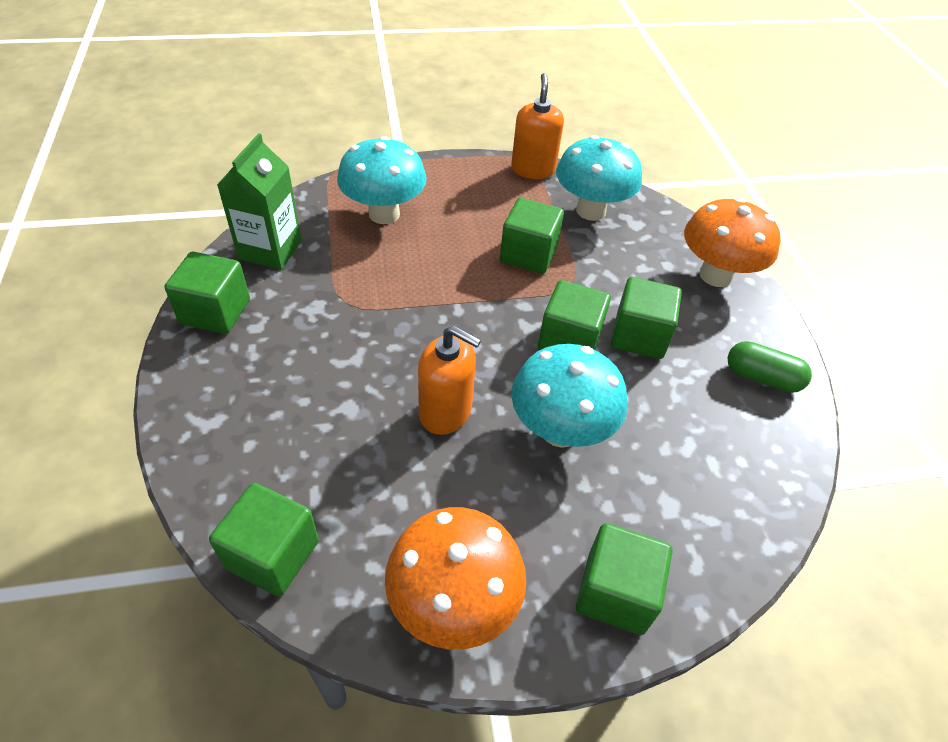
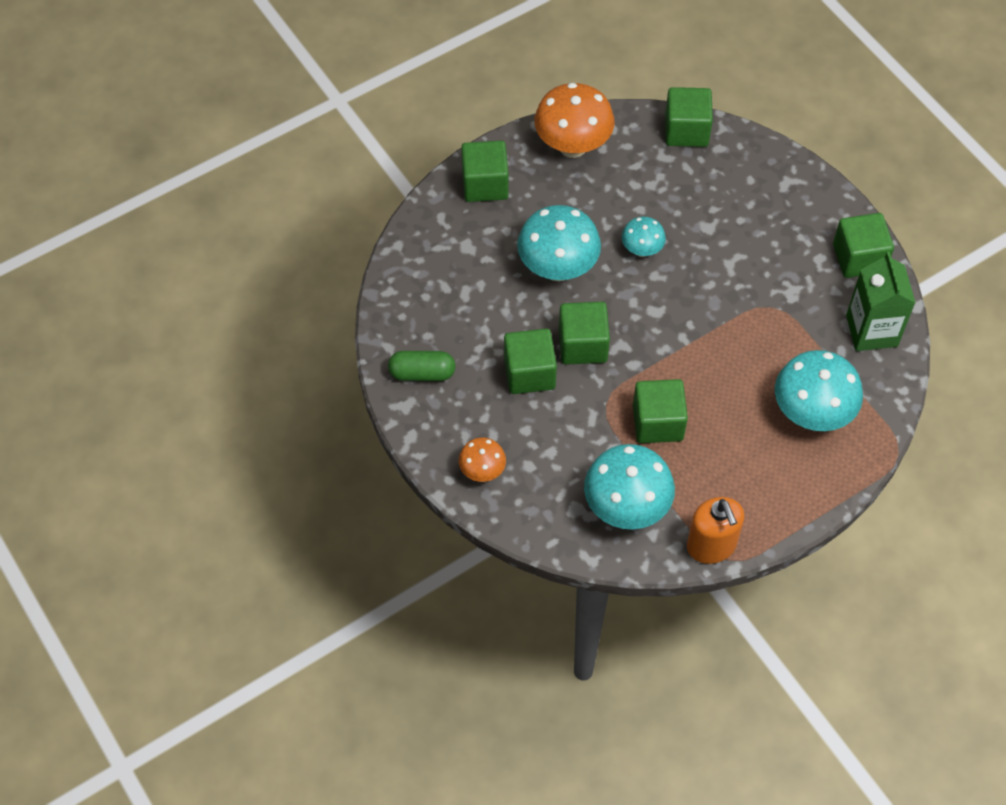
camera: 160 degrees right, 10 degrees up
orange soap dispenser [418,326,481,435] -> turquoise mushroom [622,217,666,257]
orange mushroom [684,198,781,287] -> orange mushroom [459,438,506,482], size x0.54

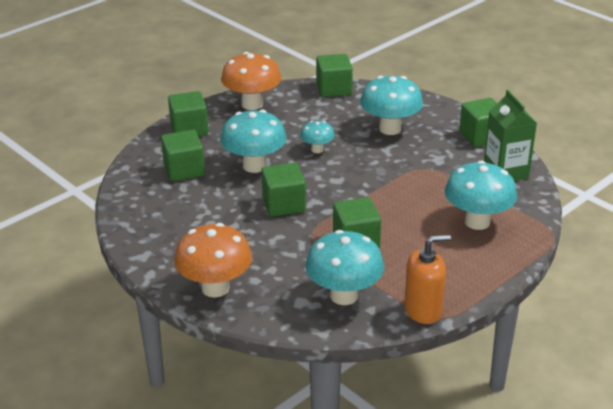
camera: 10 degrees left, 25 degrees down
green capsule [388,351,455,381] -> none
orange mushroom [459,438,506,482] -> orange mushroom [174,223,252,297], size x1.86
green cube [504,329,557,394] -> green cube moved to [161,130,205,181]
orange soap dispenser [687,497,744,564] -> orange soap dispenser turned 75 degrees counterclockwise [404,235,451,324]
none -> turquoise mushroom [360,76,423,135]

